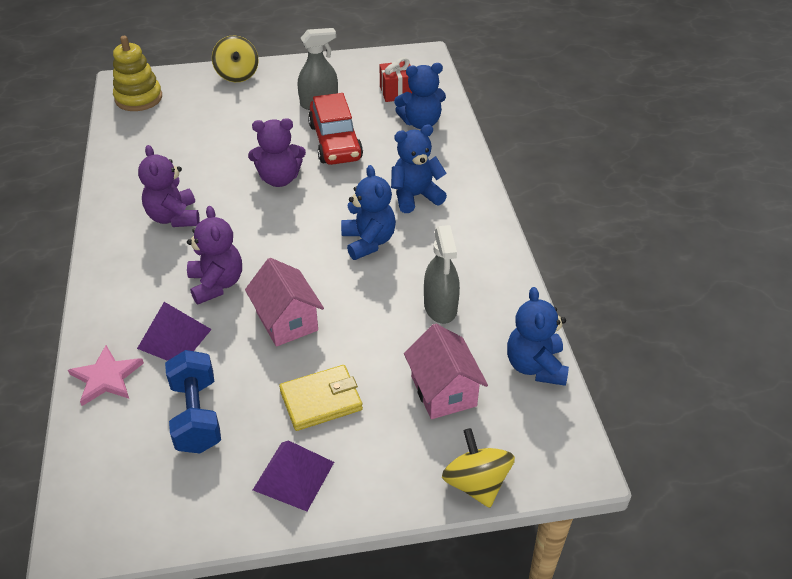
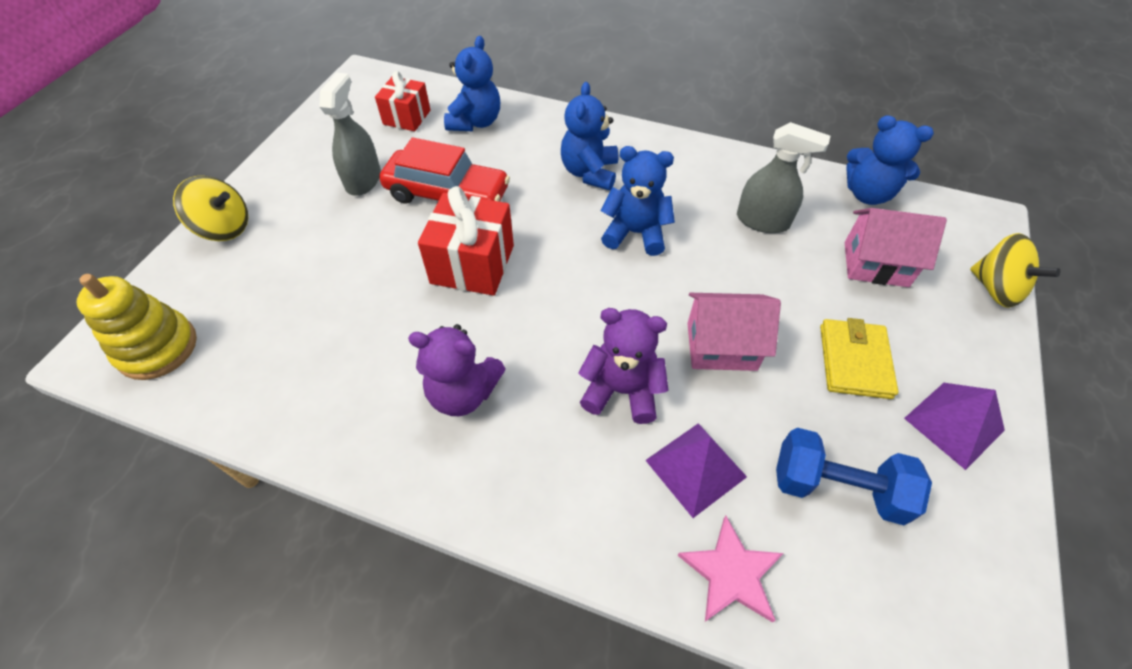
camera: 60 degrees left, 10 degrees up
purple teddy bear [248,118,306,187] -> red gift [418,186,514,296]
yellow spinning top [442,428,515,508] -> yellow spinning top turned 135 degrees counterclockwise [970,233,1060,308]

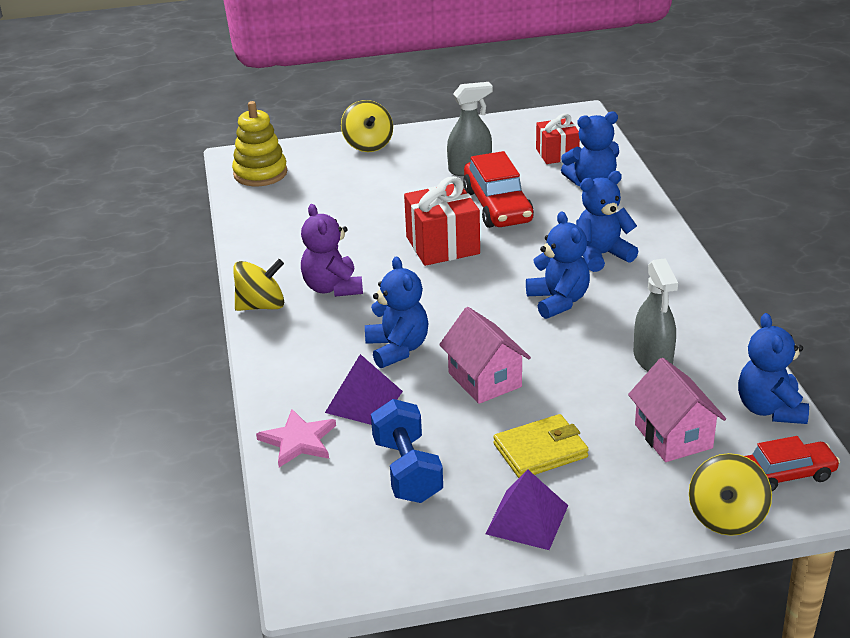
camera: 60 degrees right, 20 degrees down
purple teddy bear [578,308,668,424] -> blue teddy bear [365,256,429,368]
none -> yellow spinning top [233,259,284,311]
none -> red car [745,436,840,491]

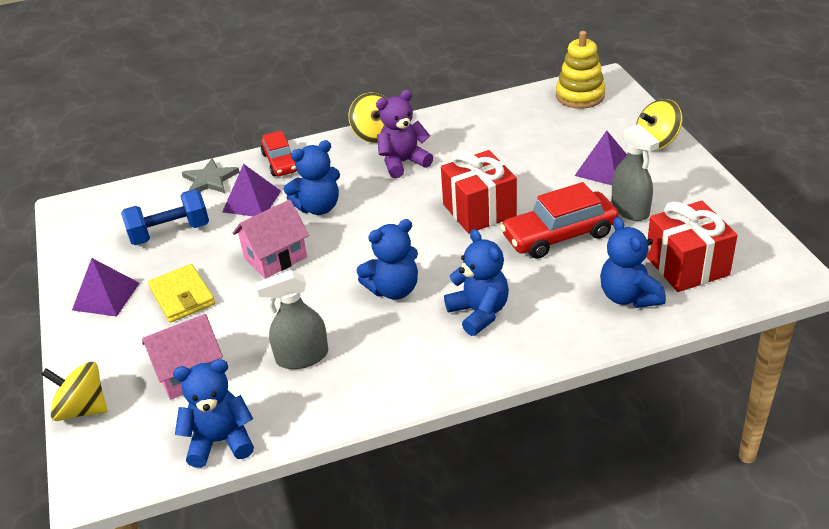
camera: 85 degrees right, 5 degrees up
pink star [256,409,336,467] -> grey star [182,158,240,193]
red gift [536,113,580,164] -> red gift [646,201,737,292], size x1.54
red car [745,436,840,491] -> red car moved to [261,130,297,176]
none -> purple pyramid [575,131,627,185]

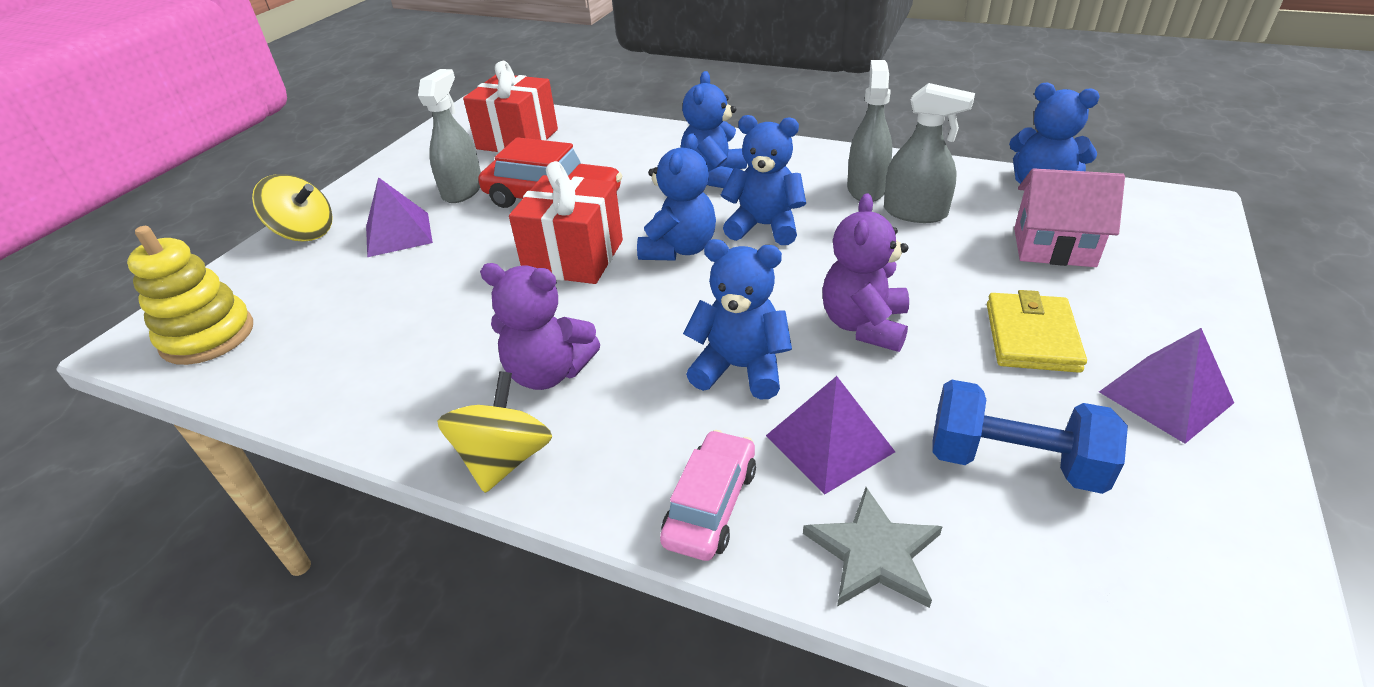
camera: 140 degrees left, 0 degrees up
yellow spinning top [41,362,107,421] -> none
pink house [233,200,309,279] -> purple teddy bear [822,193,909,352]
red car [261,130,297,176] -> pink car [660,430,756,561]
blue teddy bear [600,217,666,308] -> blue teddy bear moved to [637,133,716,261]
none -> grey spray bottle [847,60,892,202]

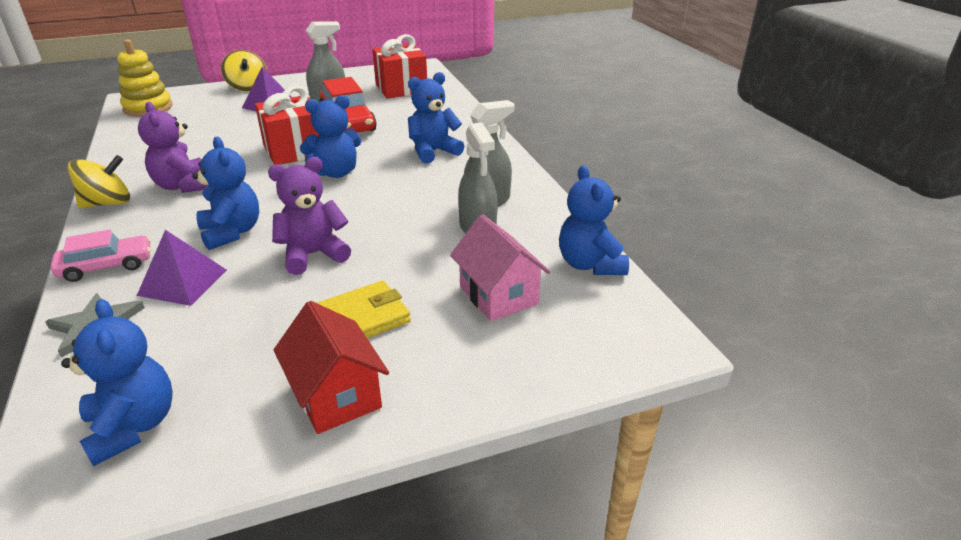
camera: 45 degrees right, 5 degrees down
blue teddy bear [721,115,806,245] -> blue teddy bear moved to [61,299,173,467]
blue dumbbell [932,380,1128,494] -> none
purple pyramid [1099,328,1234,444] -> red house [274,301,389,434]

